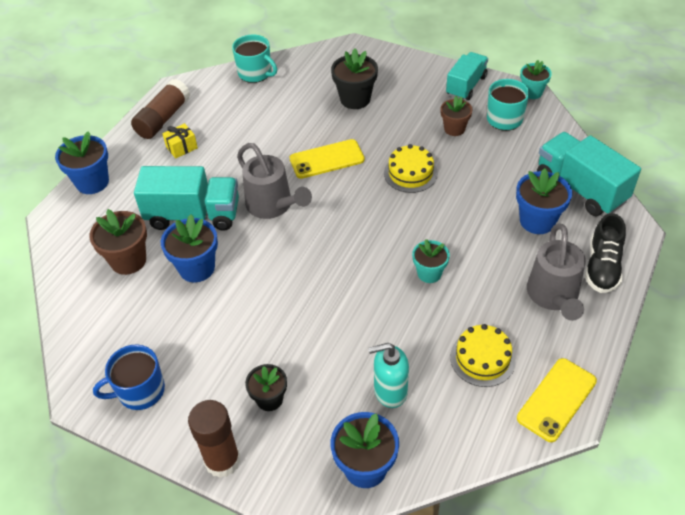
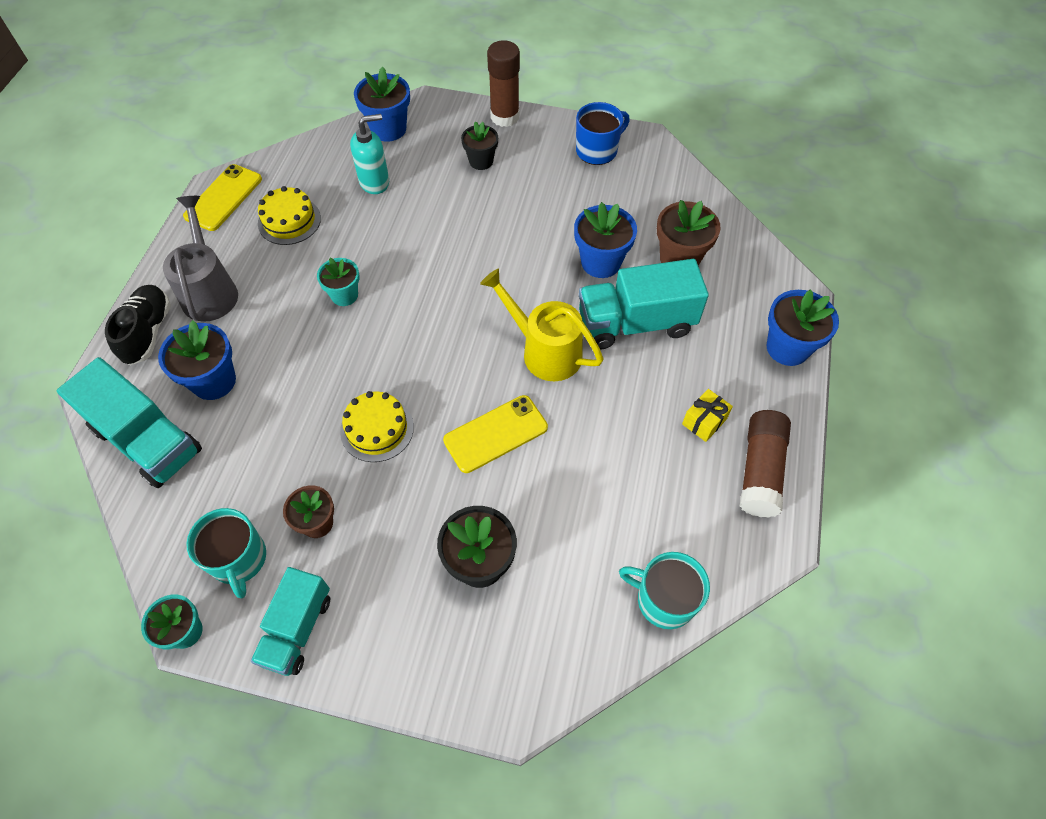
camera: 165 degrees right, 10 degrees up
grey watering can [237,143,312,219] -> yellow watering can [480,269,603,381]

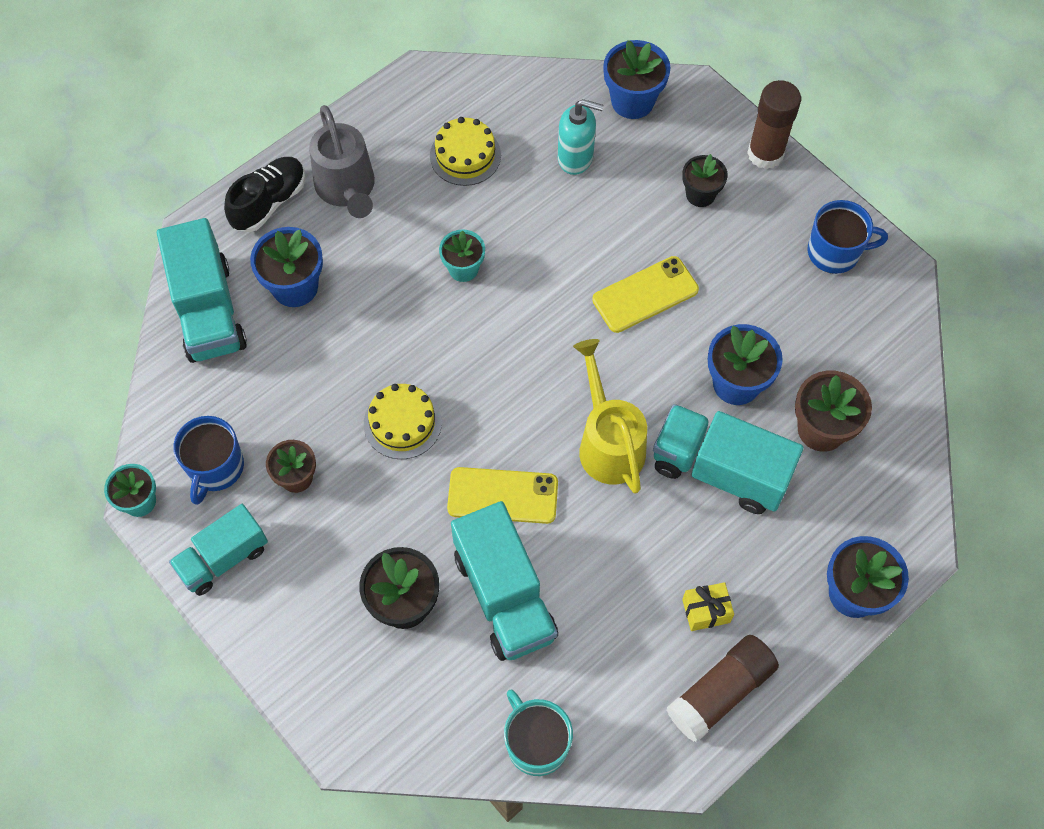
camera: 35 degrees right, 5 degrees up
grey watering can [163,196,238,322] -> grey watering can turned 135 degrees clockwise [309,105,375,218]
yellow phone [183,164,262,231] -> yellow phone moved to [592,256,699,333]
turquoise mug [186,508,266,598] -> blue mug [173,416,244,505]
none -> turquoise truck [451,501,558,661]

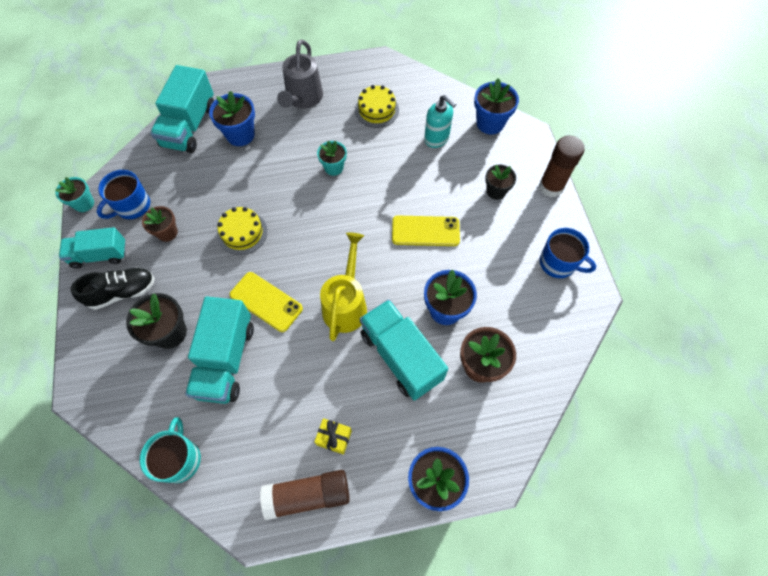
camera: 30 degrees right, 0 degrees up
black shoe [224,157,305,232] -> black shoe moved to [70,267,155,310]

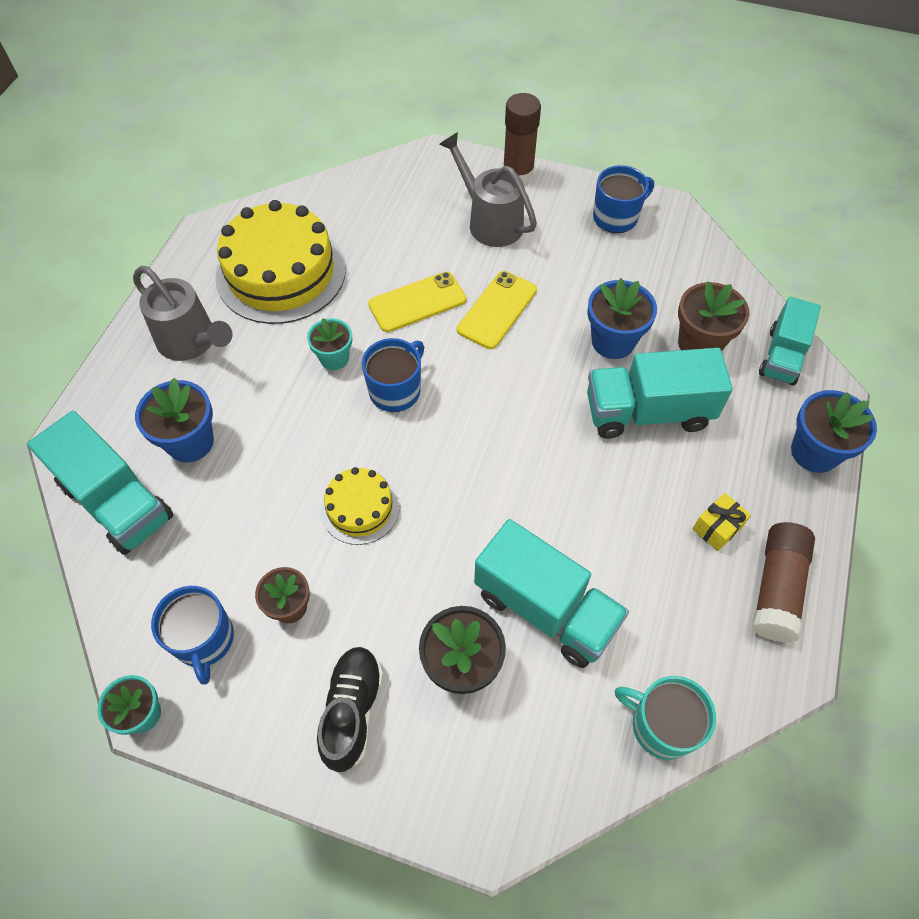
camera: 60 degrees left, 5 degrees down
turquoise truck [59,227,126,269] -> turquoise truck moved to [759,297,821,386]
yellow phone [230,272,303,332] -> yellow phone moved to [368,272,466,332]
yellow watering can [320,232,367,341] -> none
yellow cake [355,85,399,128] -> yellow cake [215,200,346,324], size x1.94
turquoise soap dispenser [424,95,456,148] -> none
blue flower pot [474,78,519,134] -> none
black flower pot [485,165,516,200] -> grey watering can [439,132,537,247]
none -> blue mug [362,338,424,412]

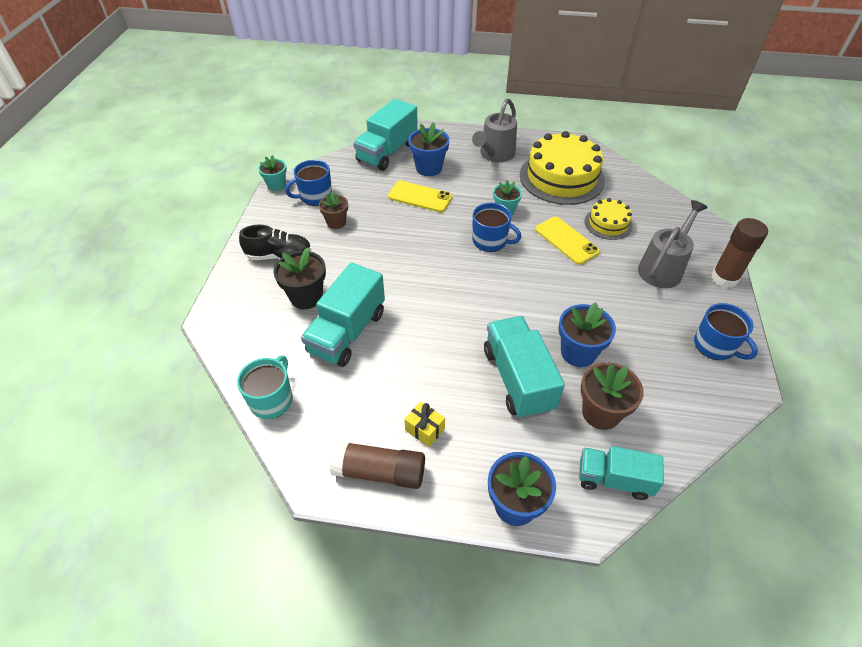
camera: 80 degrees right, 10 degrees down
yellow cake [320,467,400,545] -> yellow cake moved to [585,198,633,240]
yellow phone [457,271,537,349] -> yellow phone moved to [388,181,452,212]

